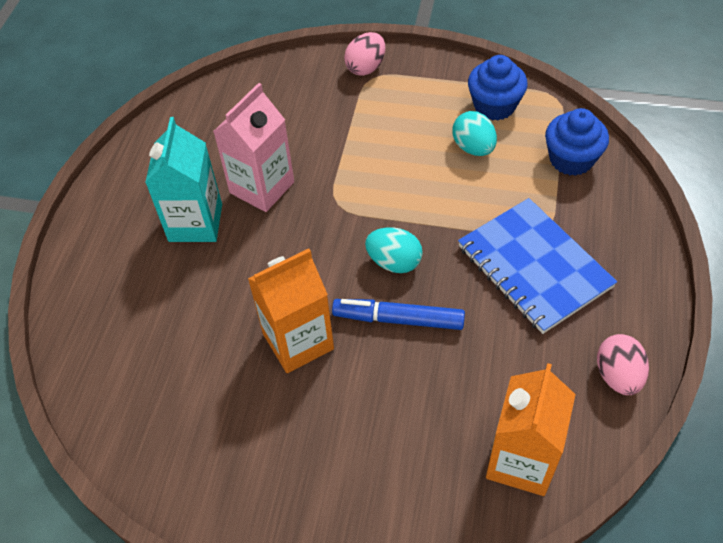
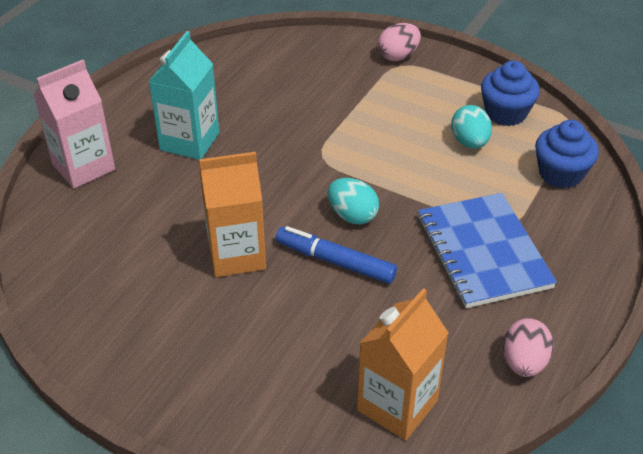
camera: 15 degrees right, 10 degrees down
pink carton [213,83,294,212] -> pink carton moved to [34,60,115,189]

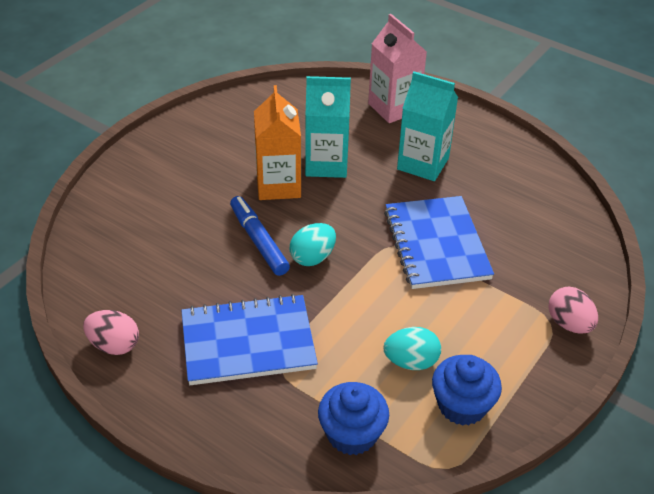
camera: 95 degrees right, 0 degrees up
blue marker [276,226,397,284] -> blue marker turned 60 degrees counterclockwise [230,196,290,276]
orange carton [357,288,449,440] -> none
none -> turquoise carton [305,76,351,178]
none -> blue notebook [384,196,494,289]

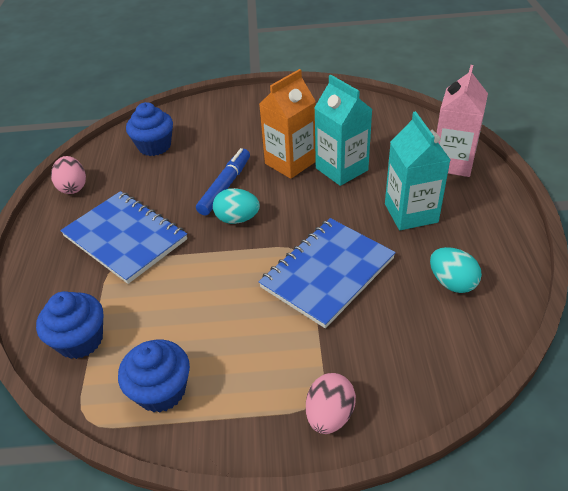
camera: 55 degrees right, 0 degrees up
turquoise egg [384,327,441,370] -> turquoise egg moved to [430,247,482,293]
none -> blue cupcake [126,102,173,156]

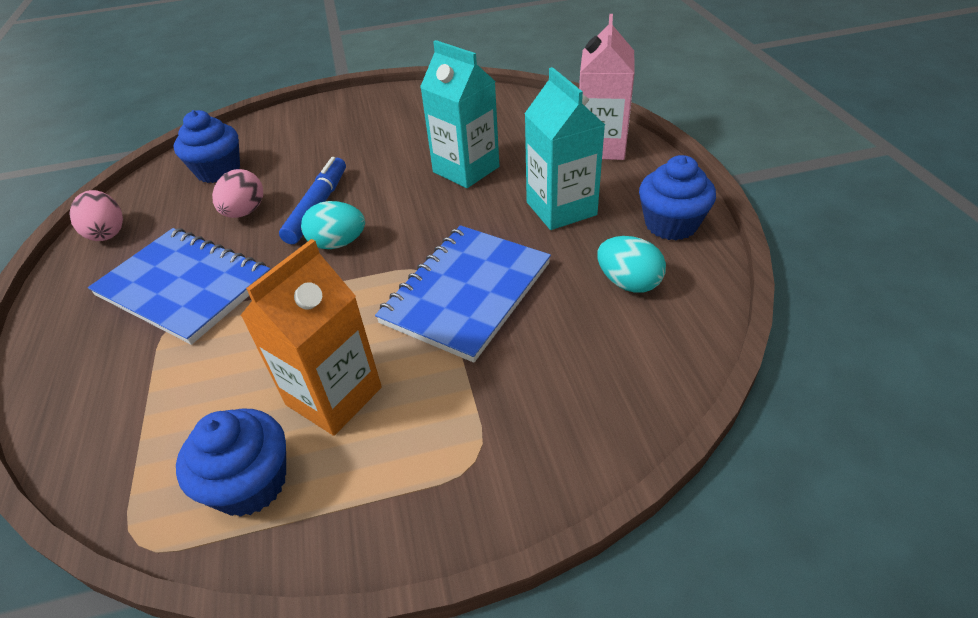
camera: 10 degrees left, 0 degrees up
blue cupcake [36,291,103,359] -> blue cupcake moved to [639,155,716,241]
orange carton [259,69,316,179] -> orange carton moved to [240,239,382,436]
pink egg [306,373,356,434] -> pink egg moved to [212,169,263,218]

